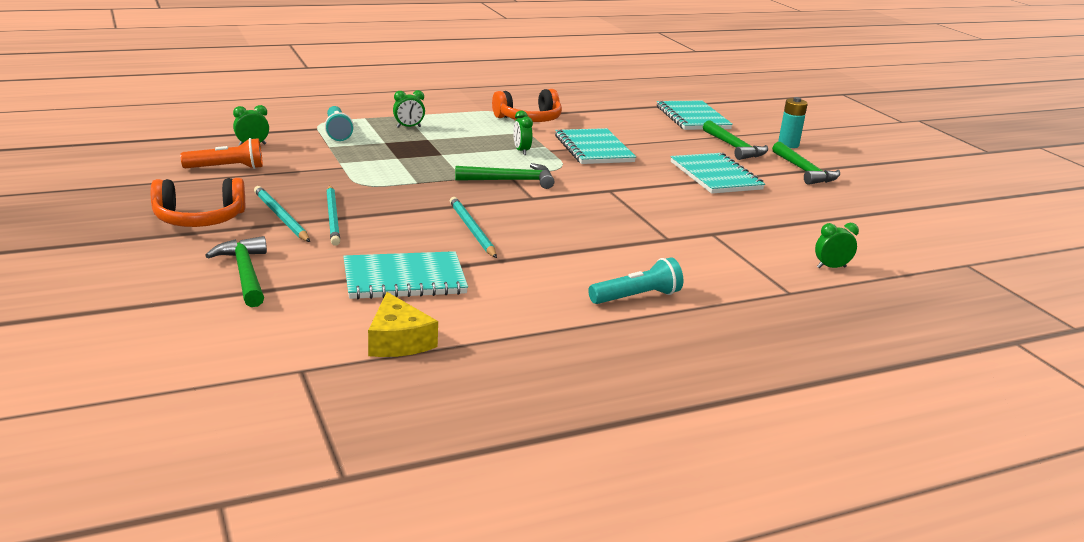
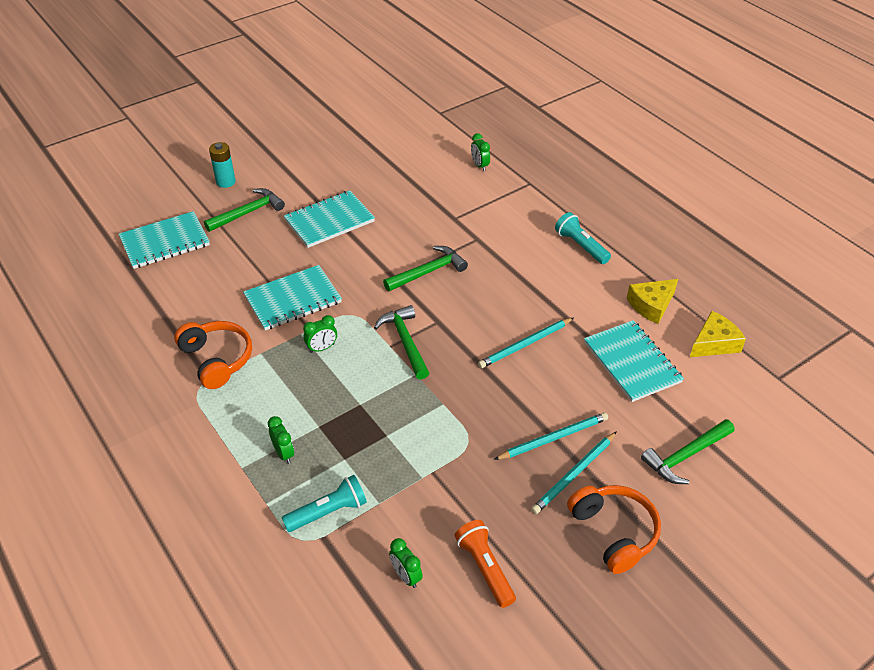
camera: 100 degrees left, 20 degrees up
green hammer [772,142,840,185] -> green hammer moved to [383,246,468,291]
none -> yellow cheese [627,279,678,324]

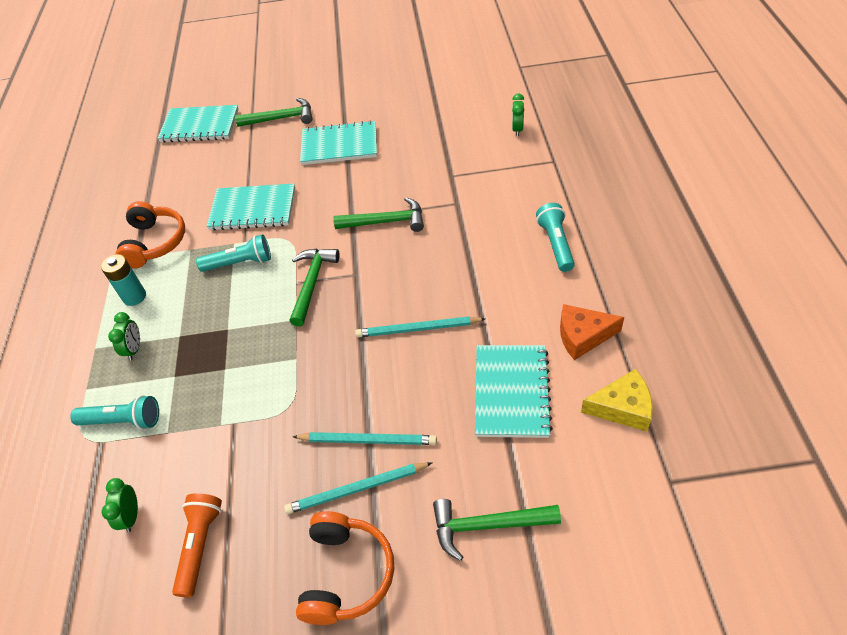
camera: 35 degrees right, 5 degrees up
turquoise battery [209,142,236,188] -> turquoise battery moved to [101,254,146,306]
green clock [303,315,337,353] -> turquoise flashlight [196,234,271,272]
yellow cheese [627,279,678,324] -> orange cheese [560,304,624,360]

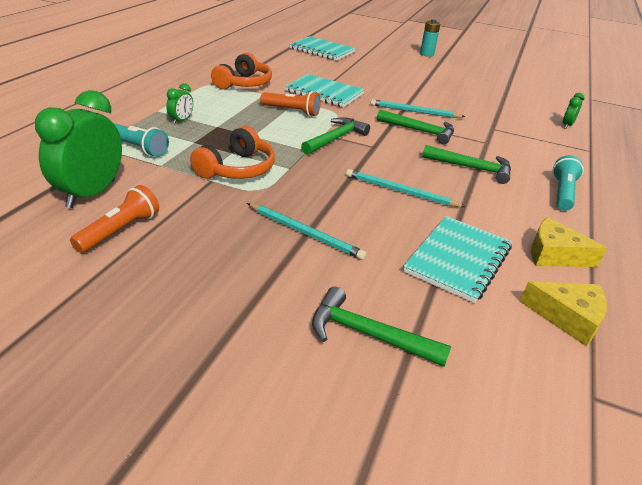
camera: 20 degrees right, 15 degrees down
turquoise battery [101,254,146,306] -> turquoise battery moved to [420,19,440,57]
green clock [102,478,138,532] -> green clock [35,90,122,208], size x2.14
turquoise flashlight [196,234,271,272] -> orange flashlight [260,91,321,116]
green hammer [235,98,312,127] -> green hammer moved to [422,145,511,184]
turquoise pencil [284,462,433,514] -> turquoise pencil moved to [370,99,465,118]
orange headphones [296,511,394,625] -> orange headphones moved to [190,126,275,179]
turquoise notebook [300,120,377,165] -> none
orange cheese [560,304,624,360] -> yellow cheese [531,217,607,267]

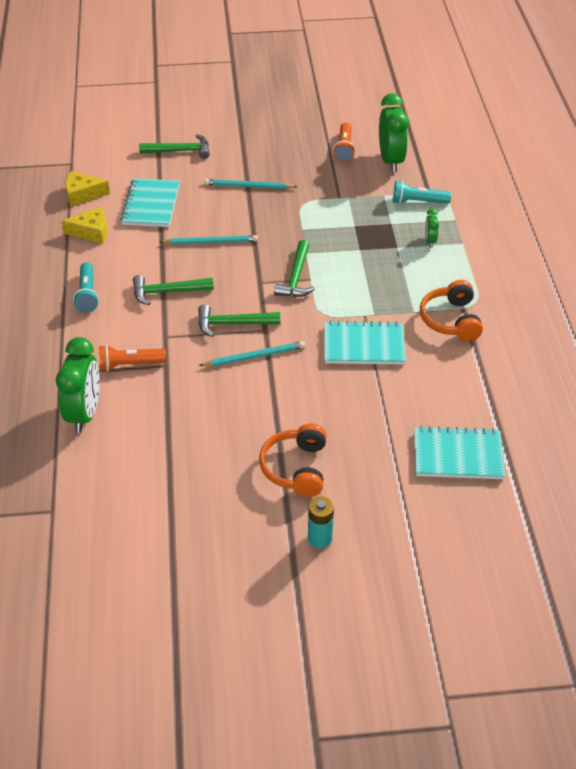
camera: 155 degrees right, 10 degrees up
orange headphones [190,126,275,179] -> orange headphones moved to [259,423,327,497]
orange flashlight [260,91,321,116] -> orange flashlight moved to [99,345,166,372]
green clock [563,93,585,129] -> green clock [56,337,100,433], size x2.14

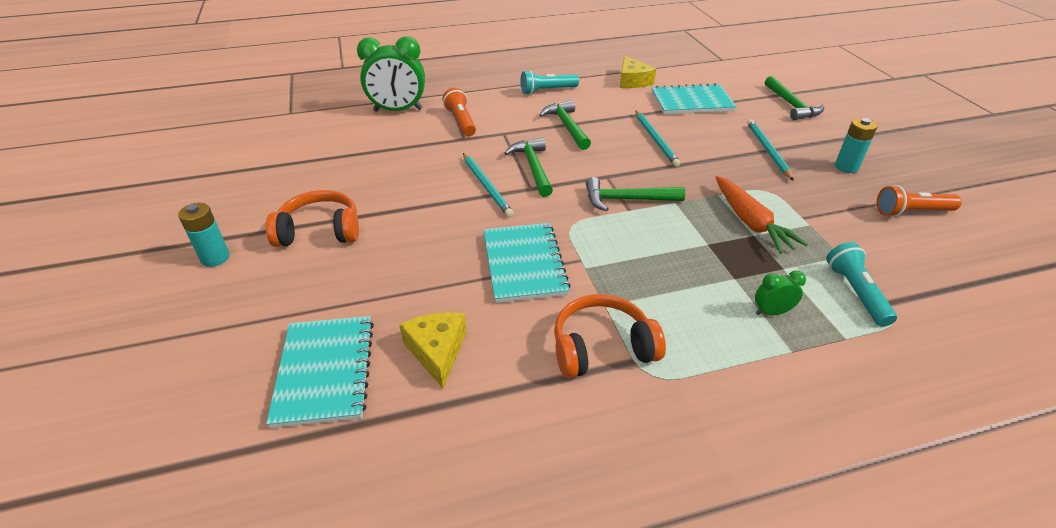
camera: 80 degrees right, 5 degrees down
yellow cheese [65,171,110,206] -> yellow cheese moved to [399,312,467,389]
green clock [379,93,409,172] -> none
none -> orange carrot [715,176,808,254]
none -> turquoise battery [835,118,878,173]

